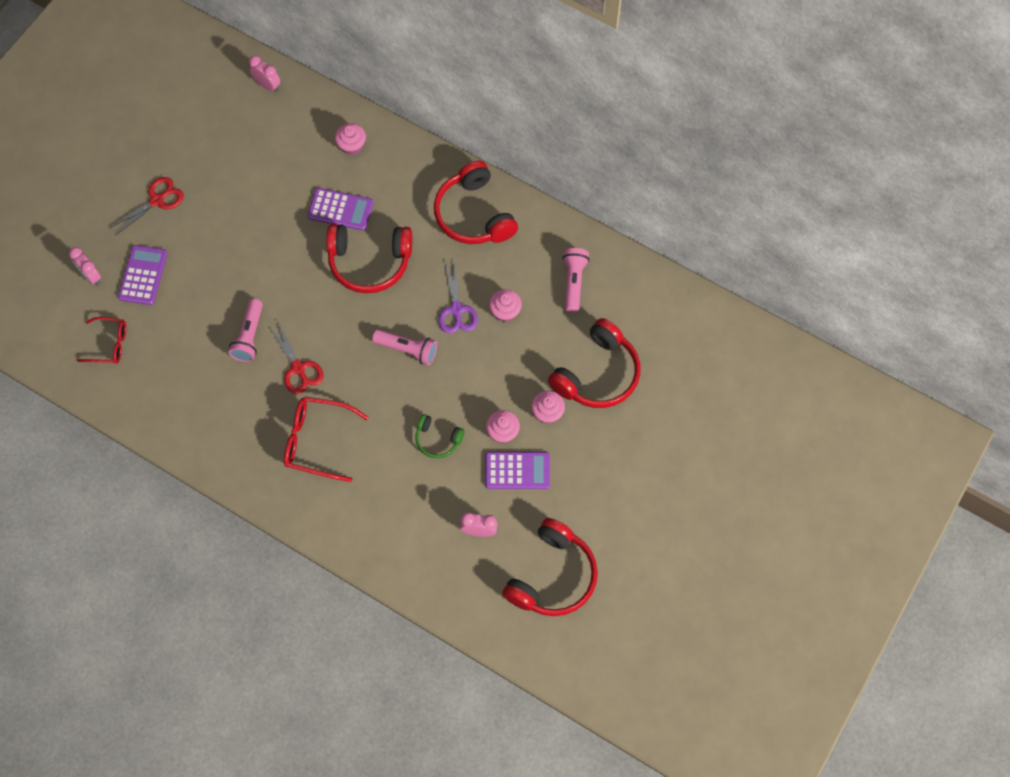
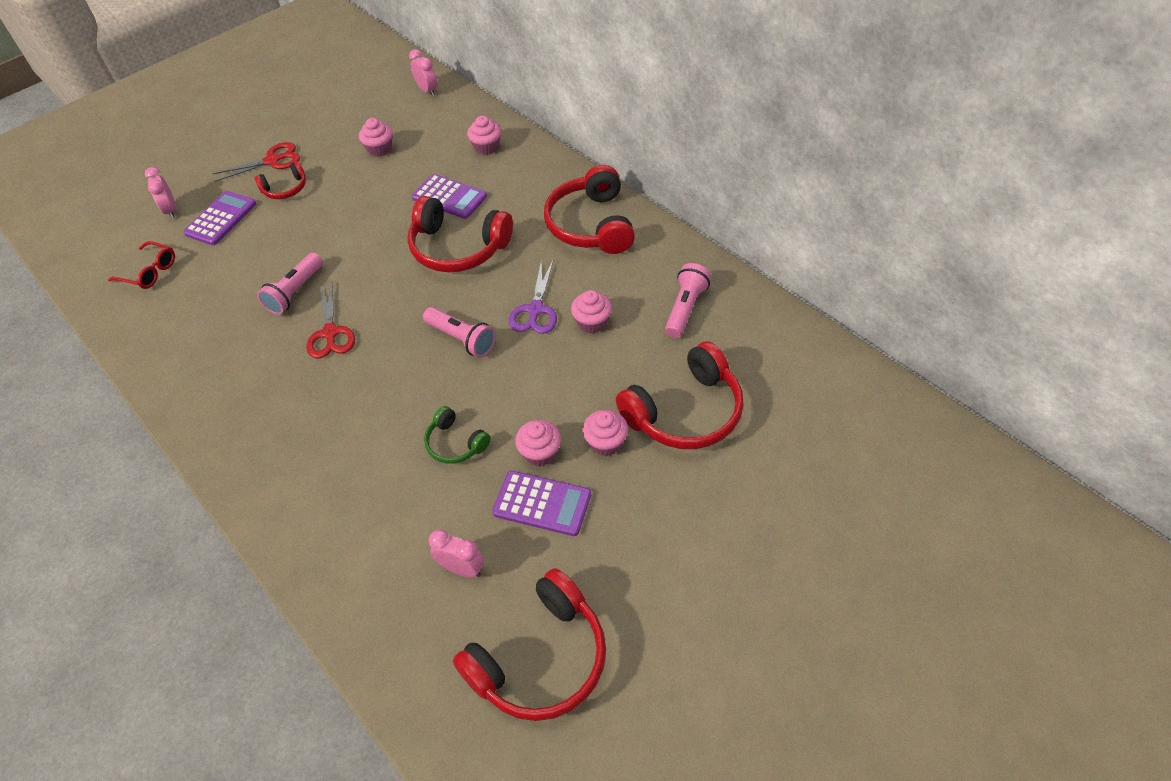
camera: 20 degrees right, 15 degrees down
red glasses [284,397,369,482] -> none
none -> red headphones [254,161,306,199]
none -> pink cupcake [359,118,393,157]

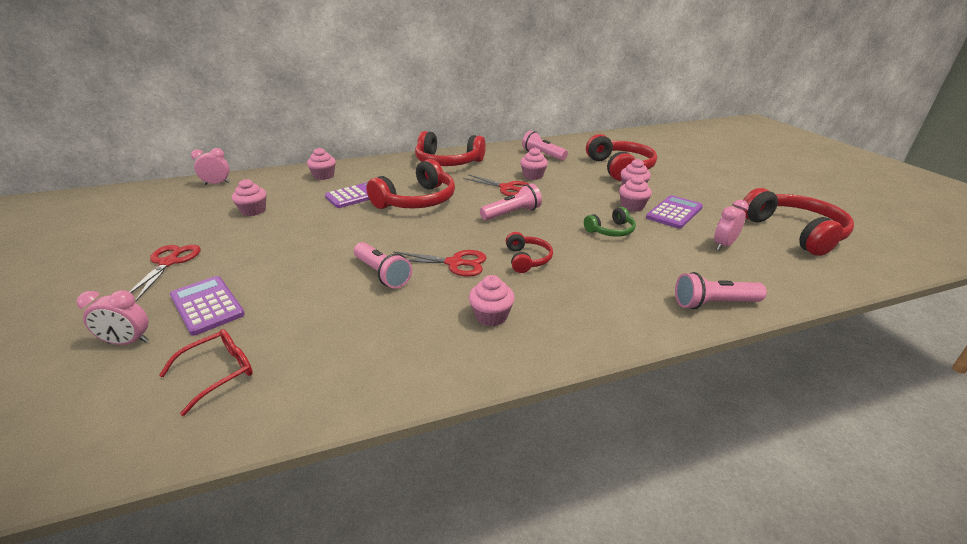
camera: 70 degrees left, 20 degrees down
red headphones [254,161,306,199] -> red headphones moved to [506,232,553,273]
purple scissors [509,259,557,334] -> red scissors [463,174,529,196]
none -> pink cupcake [469,275,515,326]
none -> pink flashlight [675,272,767,309]

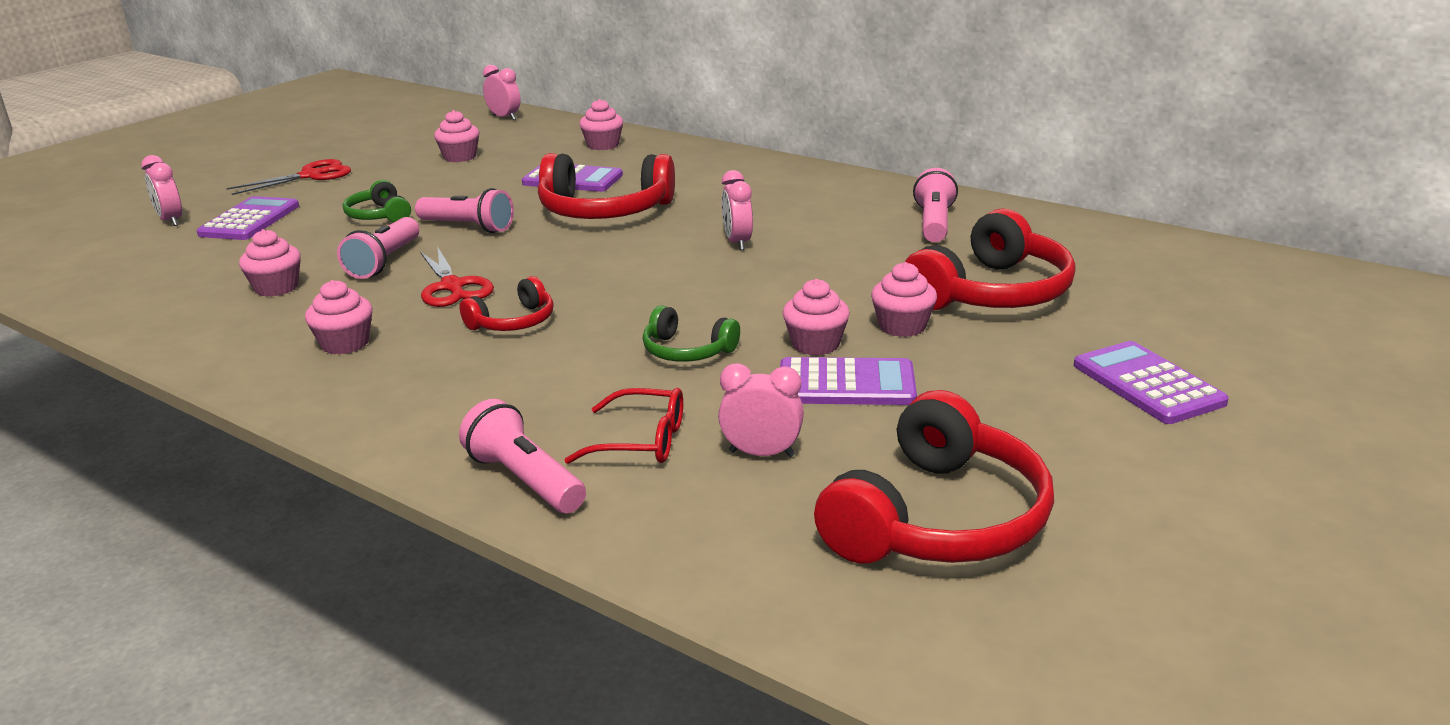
camera: 55 degrees right, 5 degrees down
red glasses [159,329,253,416] -> red glasses moved to [564,388,683,464]
red headphones [415,131,486,166] -> none
red scissors [463,174,529,196] -> pink clock [722,170,753,250]
pink flashlight [480,184,542,221] -> pink flashlight moved to [415,188,514,233]
pink cupcake [520,147,548,180] -> pink cupcake moved to [239,229,301,297]
none -> green headphones [343,180,411,223]
none -> purple calculator [1074,341,1229,424]

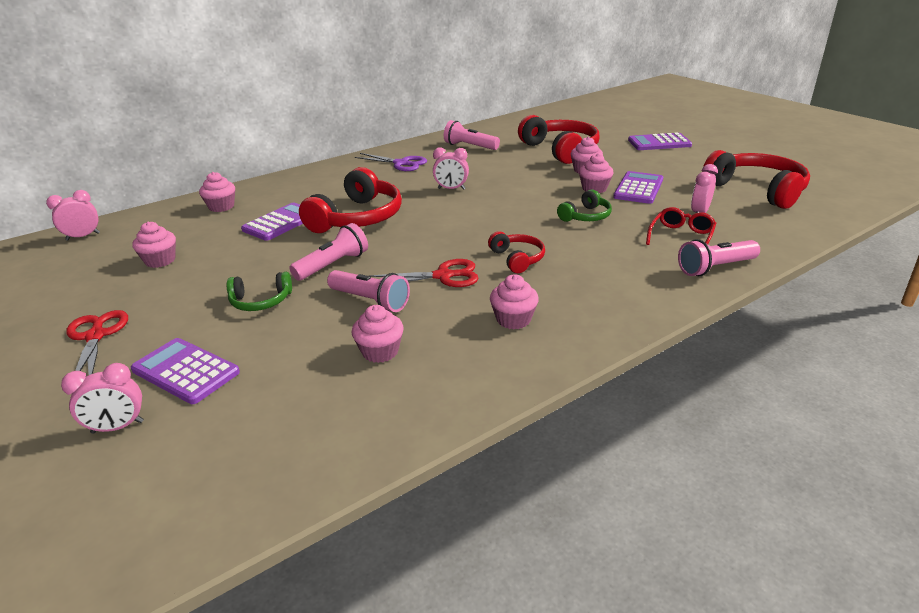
camera: 70 degrees left, 5 degrees up
none -> purple scissors [355,153,427,171]

